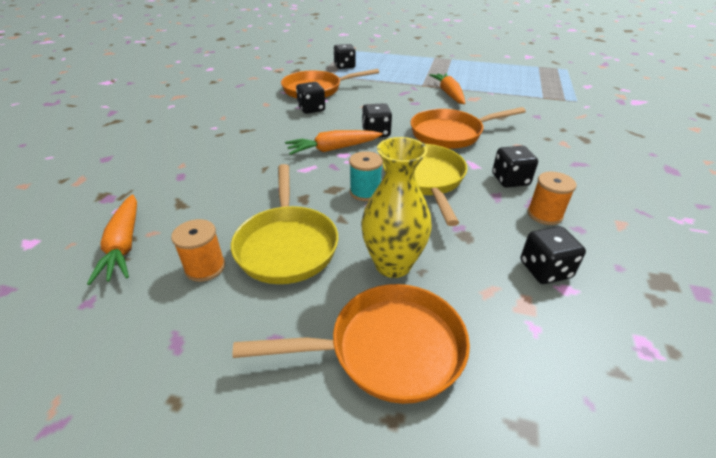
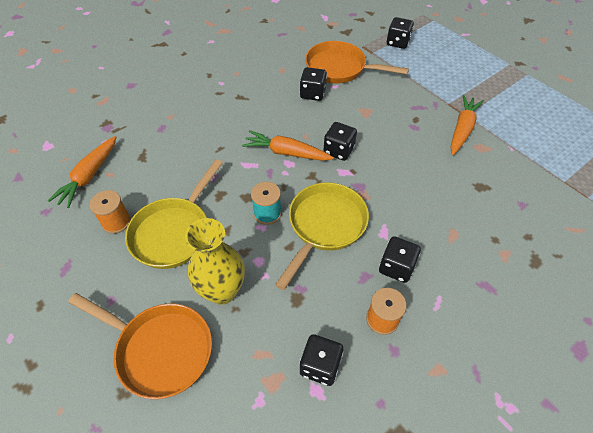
camera: 35 degrees right, 15 degrees up
orange pan [411,107,526,149] -> none

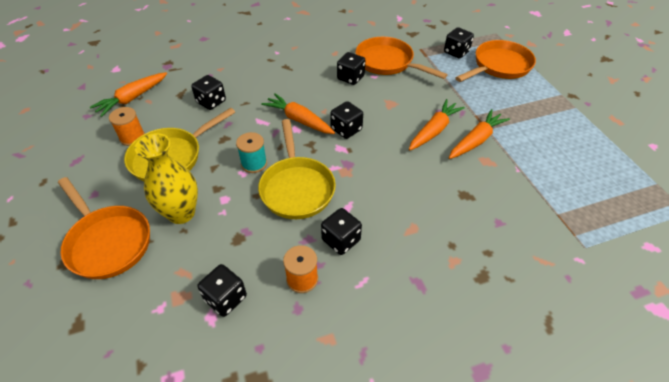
camera: 20 degrees right, 5 degrees down
yellow pan [275,182,369,290] -> yellow pan turned 120 degrees clockwise [258,119,336,219]
none -> black dice [191,75,226,110]
none -> orange carrot [409,99,465,151]
none -> orange pan [455,40,536,82]

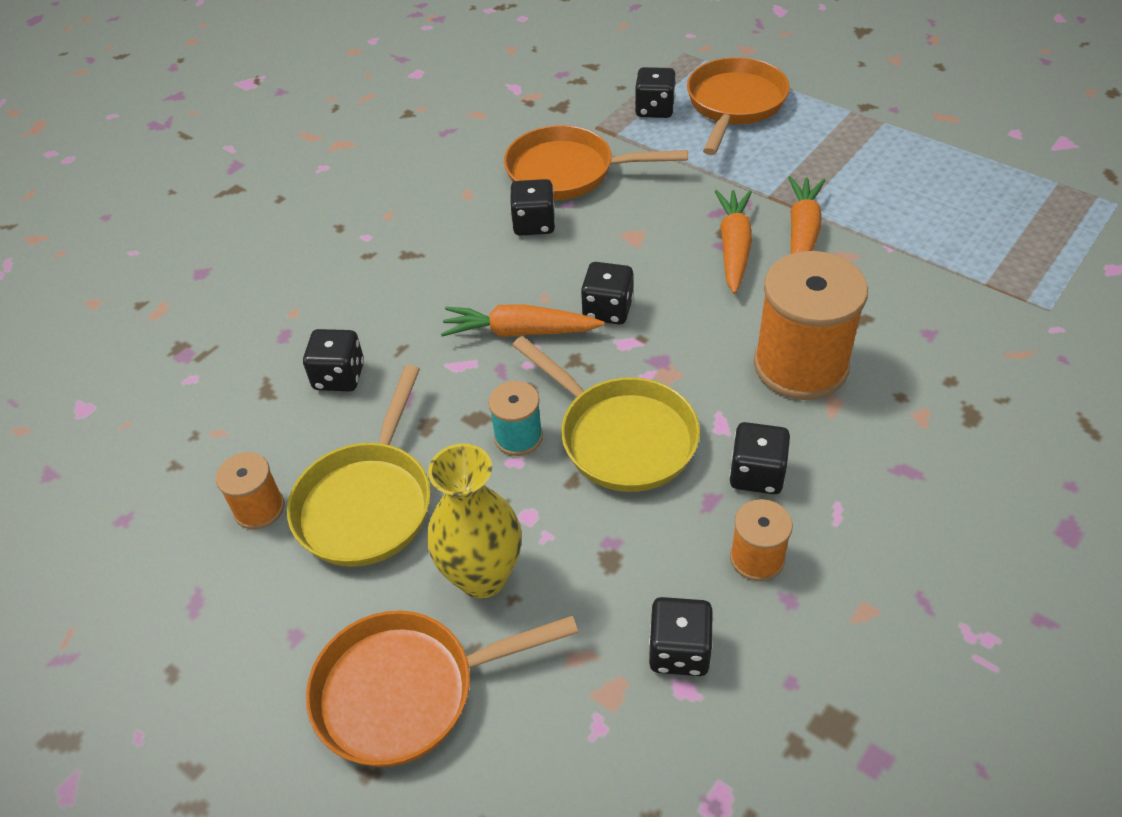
camera: 30 degrees left, 0 degrees up
orange pan [58,177,150,279] -> orange pan turned 150 degrees clockwise [306,611,578,767]
orange carrot [90,72,167,117] -> none
none -> orange spool [754,251,868,400]

